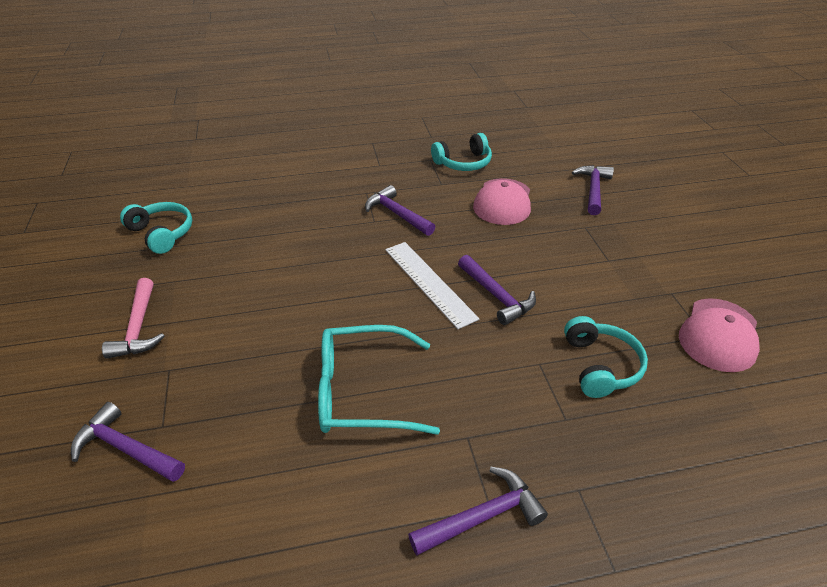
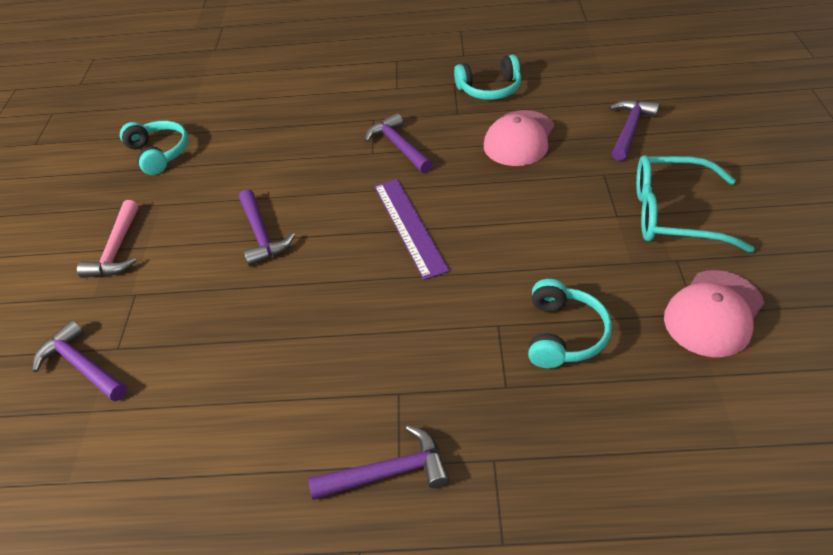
camera: 15 degrees right, 5 degrees up
turquoise glasses [318,325,440,435] -> turquoise glasses moved to [636,155,755,253]
white ruler [385,242,479,329] -> purple ruler [374,179,450,280]
purple hammer [458,255,536,325] -> purple hammer moved to [239,189,295,266]

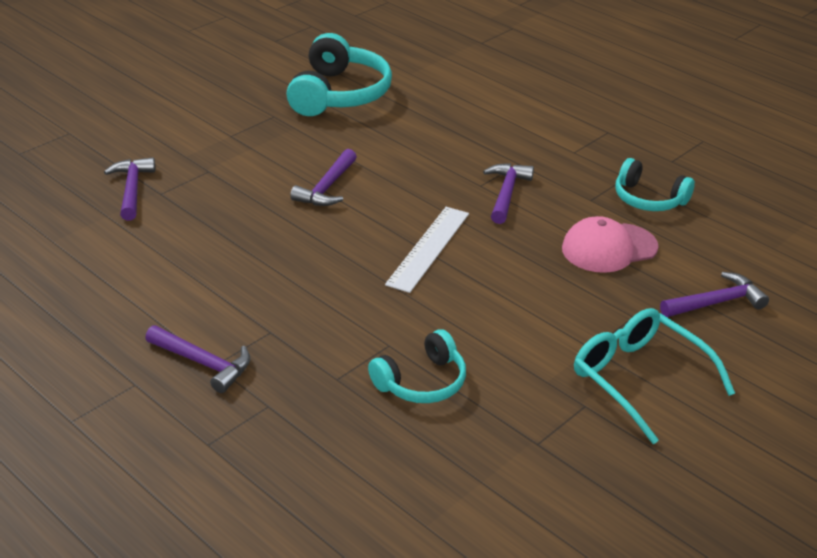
camera: 40 degrees right, 10 degrees down
pink hammer [77,200,138,278] -> none
turquoise headphones [120,120,188,175] -> turquoise headphones [286,33,392,116], size x1.66
purple ruler [374,179,450,280] -> white ruler [385,207,469,293]
pink cap [664,270,764,357] -> none

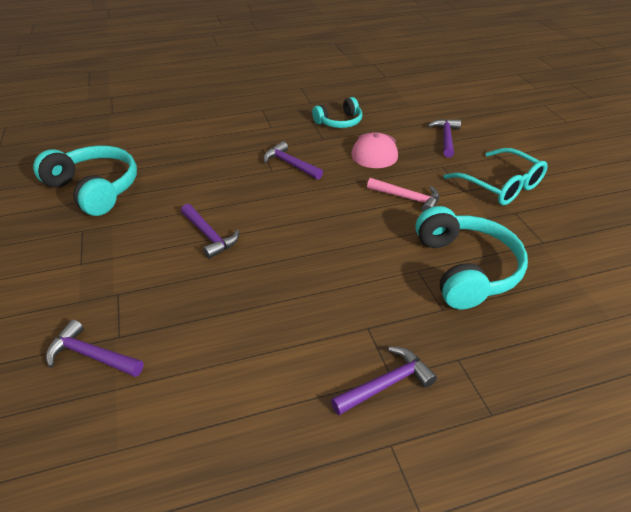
camera: 60 degrees left, 5 degrees up
turquoise headphones [368,329,466,403] -> turquoise headphones [415,206,528,309], size x1.66
white ruler [385,207,469,293] -> none
turquoise glasses [574,308,735,444] -> turquoise glasses turned 120 degrees counterclockwise [443,148,548,205]
none -> pink hammer [367,178,439,212]

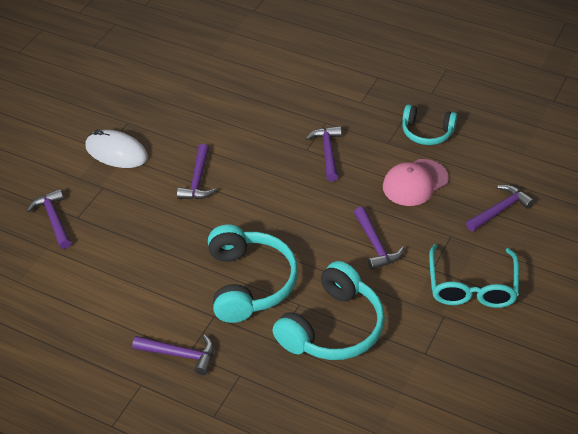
camera: 45 degrees right, 5 degrees up
turquoise headphones [33,145,137,216] -> turquoise headphones moved to [208,225,298,323]
pink hammer [367,178,439,212] -> purple hammer [354,207,404,270]
none -> white mouse [85,130,148,168]

